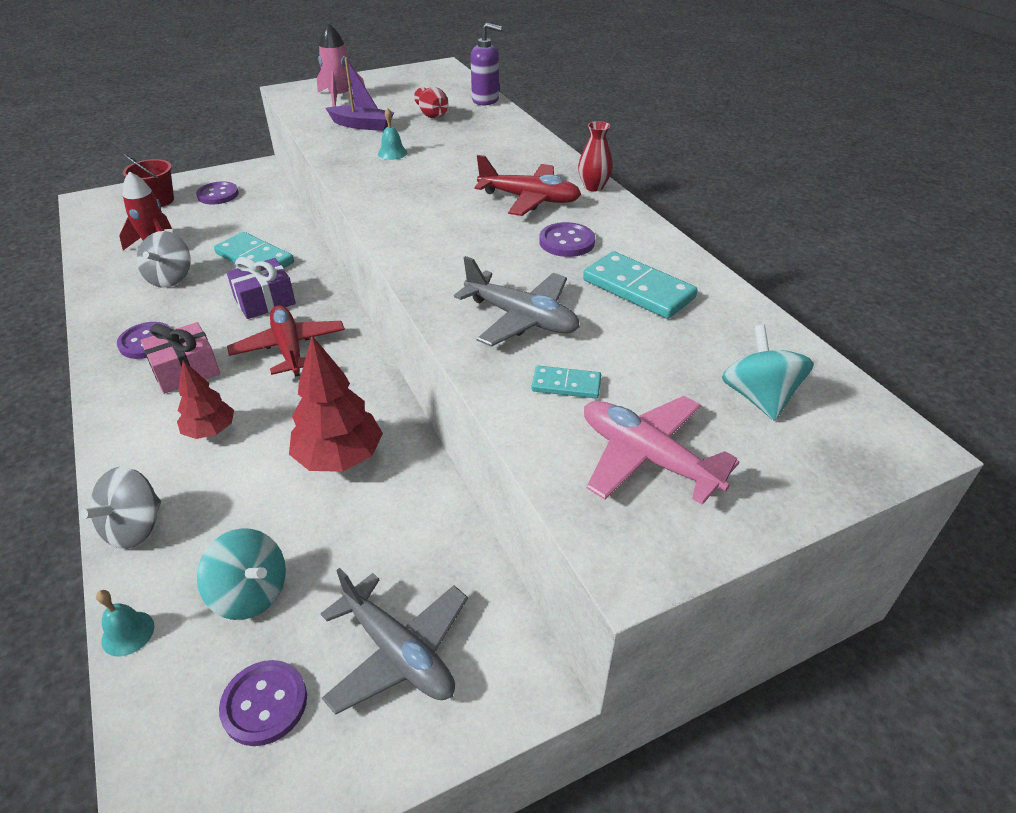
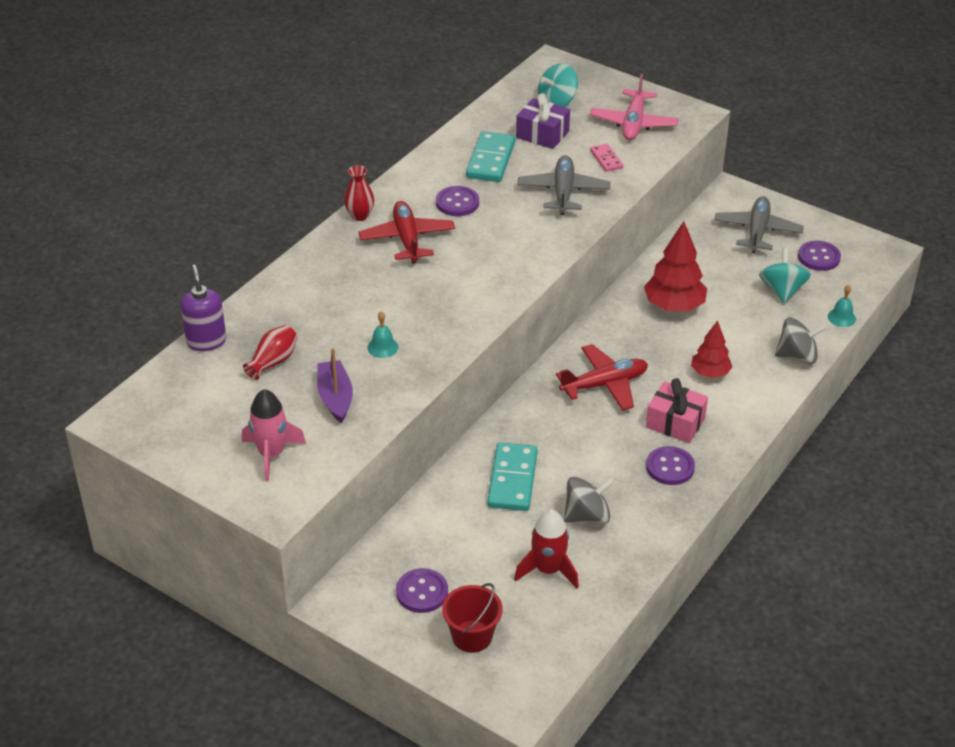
camera: 120 degrees left, 0 degrees up
purple gift [227,257,296,319] -> purple gift moved to [516,93,570,149]
red plane [227,305,345,377] -> red plane turned 150 degrees counterclockwise [556,344,648,410]
turquoise domino [532,366,601,399] -> pink domino [590,144,623,172]

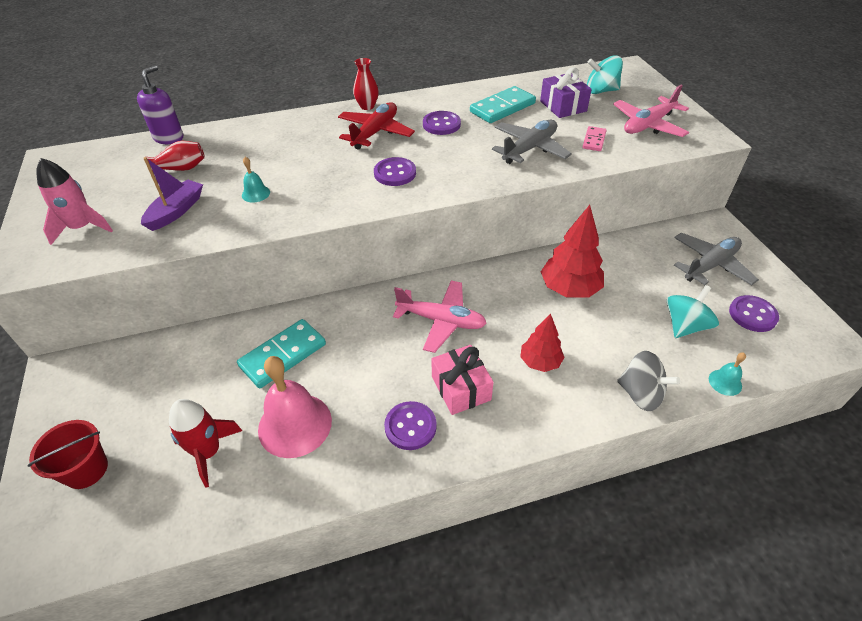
camera: 40 degrees right, 5 degrees up
purple button [396,568,448,613] -> purple button moved to [374,157,416,186]
red plane [556,344,648,410] -> pink plane [393,280,486,353]
grey spinning top [564,477,614,524] -> pink bell [258,356,332,458]

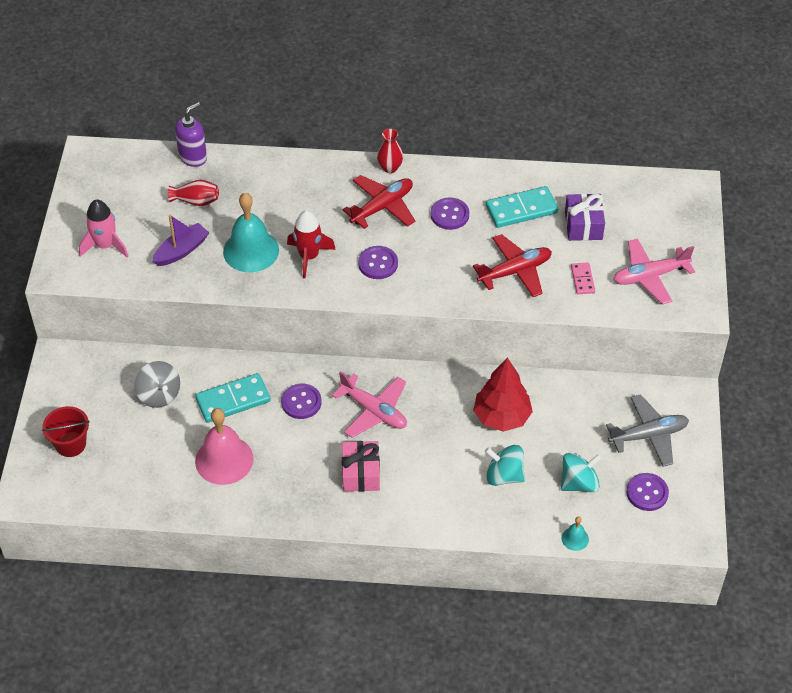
camera: 20 degrees right, 5 degrees up
red rocket [169,399,242,488] -> red rocket moved to [287,210,336,278]
turquoise bell [242,157,270,203] -> turquoise bell [223,193,279,272], size x2.20
purple button [384,401,437,450] -> purple button moved to [281,384,322,419]
grey plane [492,119,572,164] -> red plane [473,234,552,297]
red tree [520,313,564,372] -> none
pink domino [582,126,607,151] -> pink domino turned 45 degrees counterclockwise [571,262,595,294]
turquoise spinning top [587,55,623,94] -> turquoise spinning top moved to [485,445,525,486]
grey spinning top [617,351,680,411] -> grey spinning top moved to [135,361,180,408]

